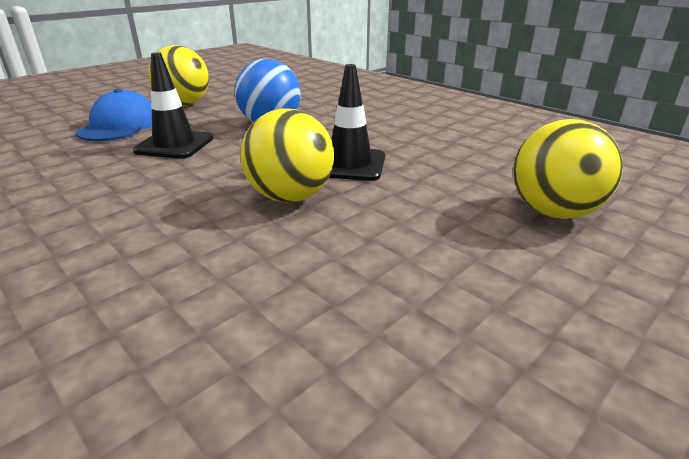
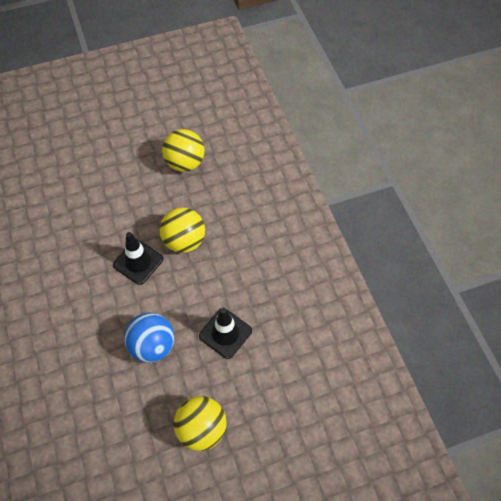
camera: 155 degrees left, 30 degrees up
blue cap [76,89,152,141] -> none
yellow ball [513,119,623,219] -> yellow ball moved to [162,129,204,172]

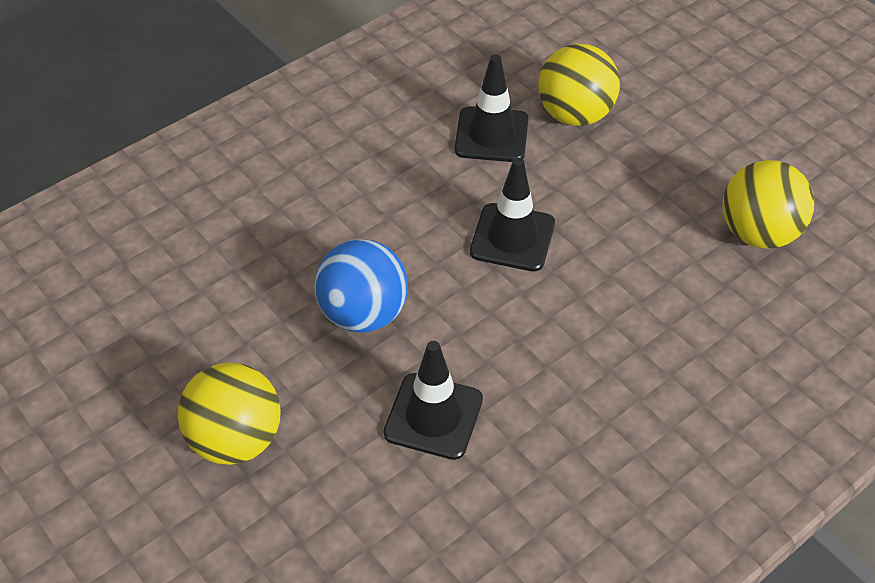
camera: 70 degrees right, 10 degrees down
yellow ball [160,207,205,253] -> yellow ball moved to [538,44,620,126]
none -> black traffic cone [455,54,528,162]

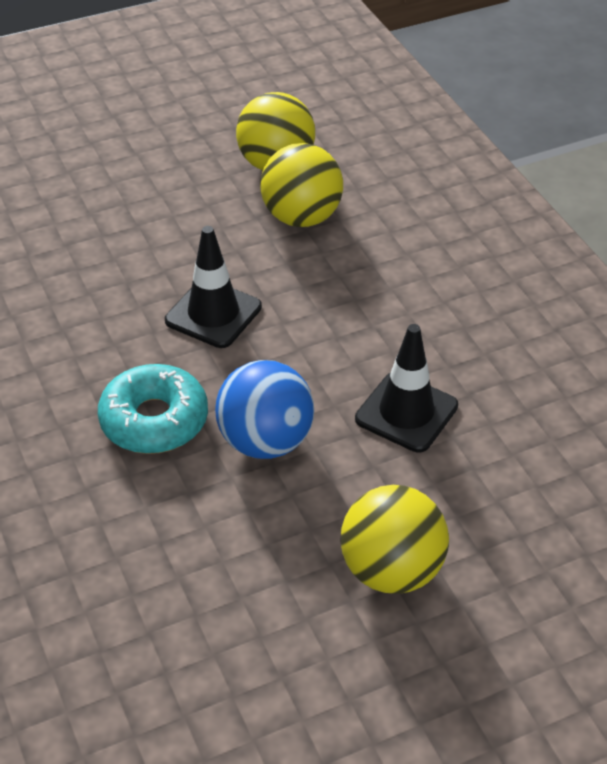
camera: 75 degrees left, 5 degrees down
black traffic cone [455,54,528,162] -> none
yellow ball [538,44,620,126] -> yellow ball moved to [261,143,343,227]
none -> turquoise donut [98,364,208,454]

